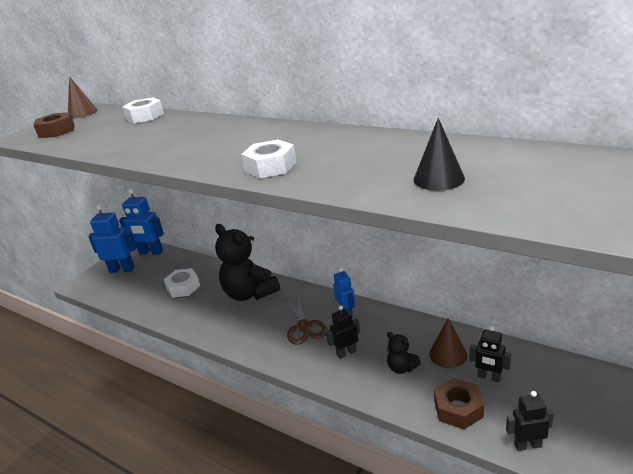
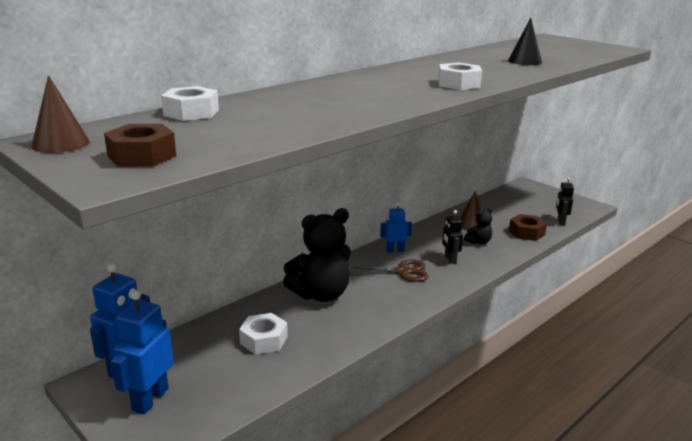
camera: 80 degrees left, 5 degrees down
black robot [469,326,511,382] -> none

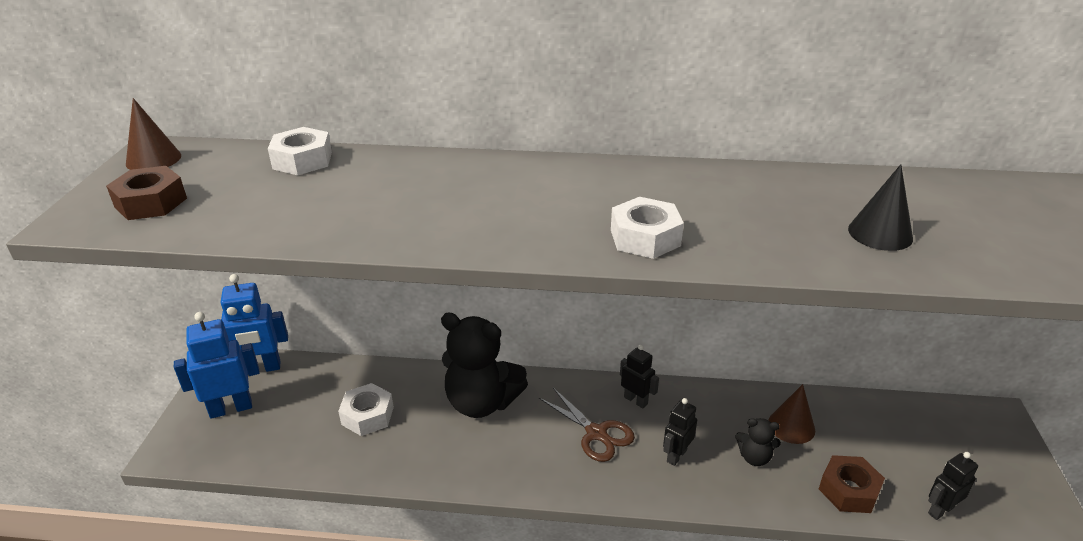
camera: 50 degrees right, 10 degrees up
blue robot [380,202,412,252] -> black robot [620,345,659,408]

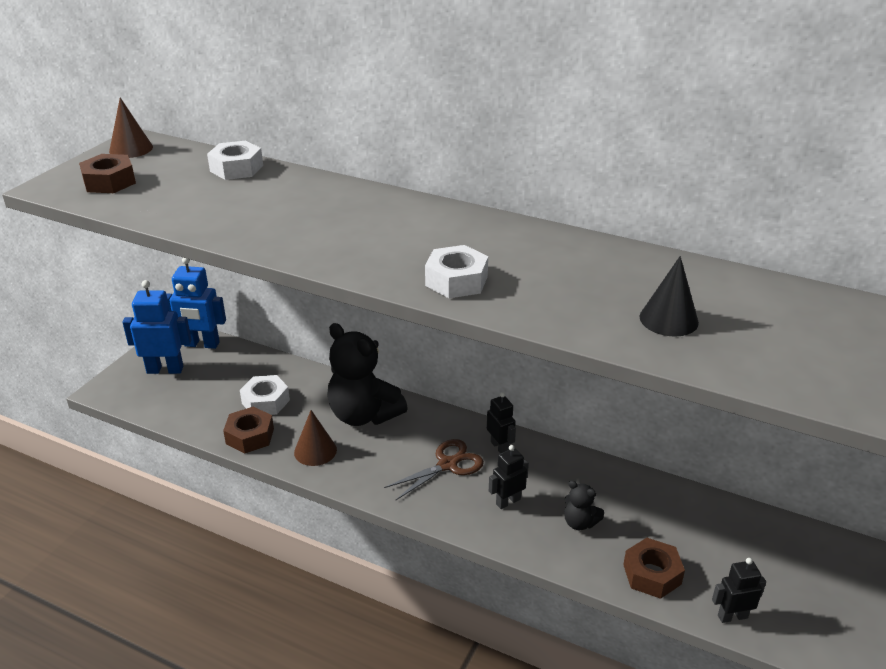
camera: 20 degrees right, 0 degrees up
brown scissors [539,388,635,462] -> brown scissors turned 105 degrees counterclockwise [384,439,484,500]
brown cone [769,384,815,444] -> brown cone moved to [294,410,337,466]
none -> brown nut [223,407,274,453]

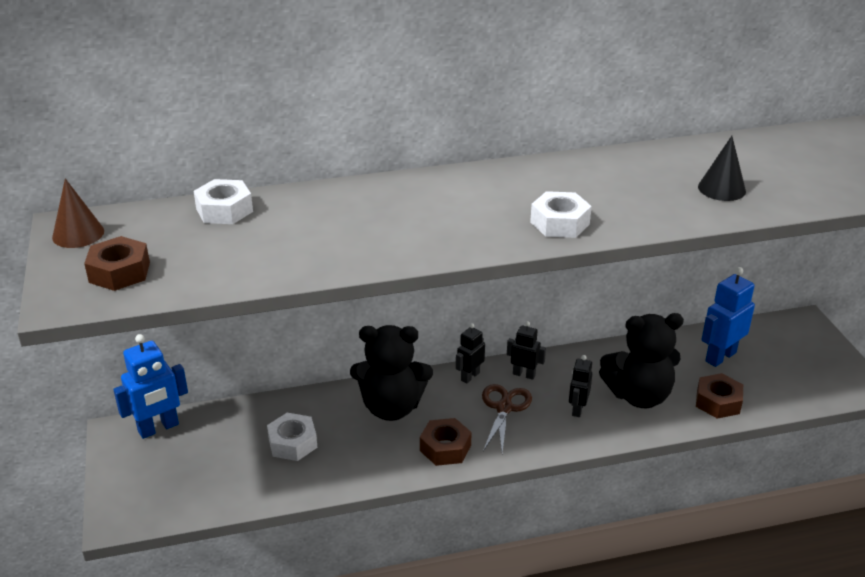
camera: 40 degrees left, 0 degrees up
blue robot [122,280,192,374] -> blue robot moved to [701,267,755,367]
brown nut [223,407,274,453] -> brown nut moved to [420,418,472,466]
brown cone [294,410,337,466] -> none
black teddy bear [564,481,604,530] -> black teddy bear [599,313,684,408], size x2.17
black robot [712,558,766,623] -> black robot moved to [456,323,485,384]

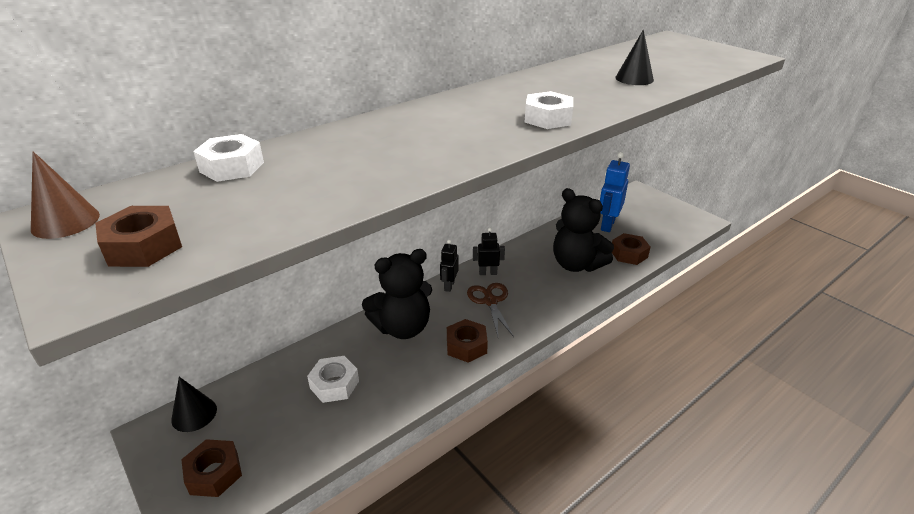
camera: 25 degrees left, 0 degrees up
blue robot [113,334,188,439] -> black cone [171,377,217,432]
black robot [569,355,592,417] -> none
black teddy bear [599,313,684,408] -> black teddy bear turned 75 degrees clockwise [553,188,614,272]
none -> brown nut [181,439,242,497]

